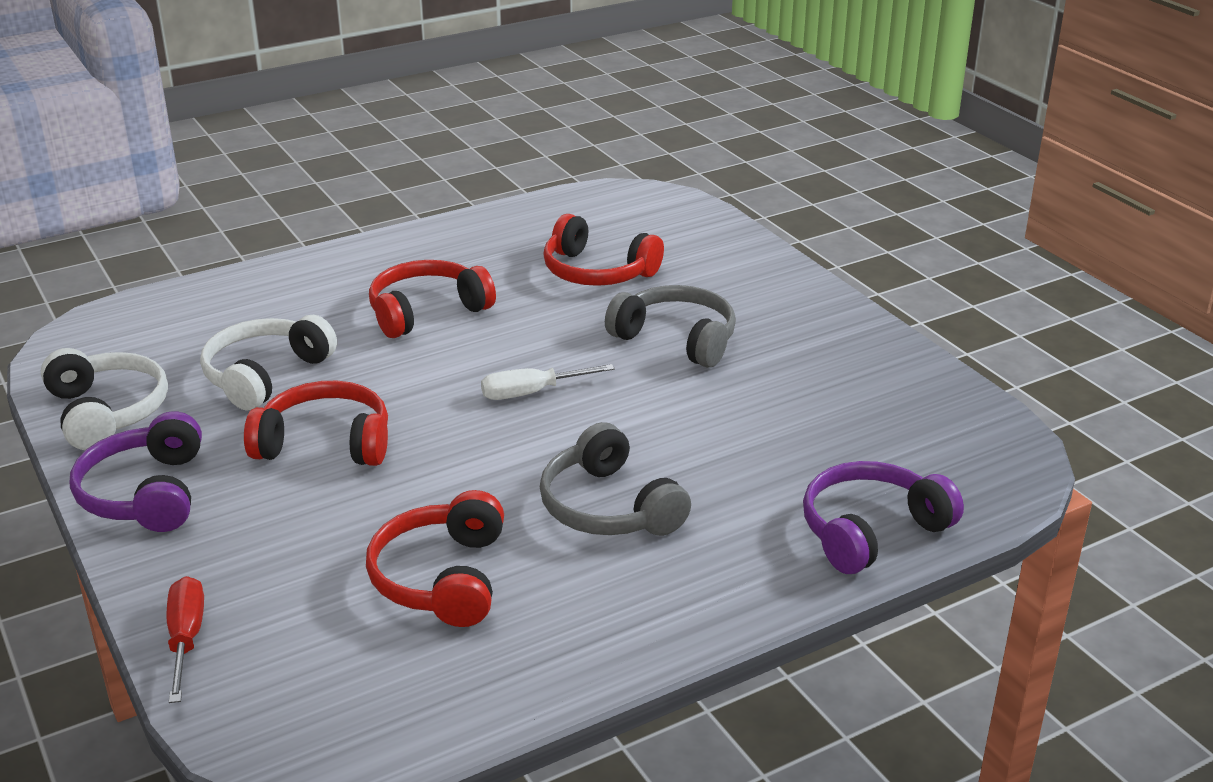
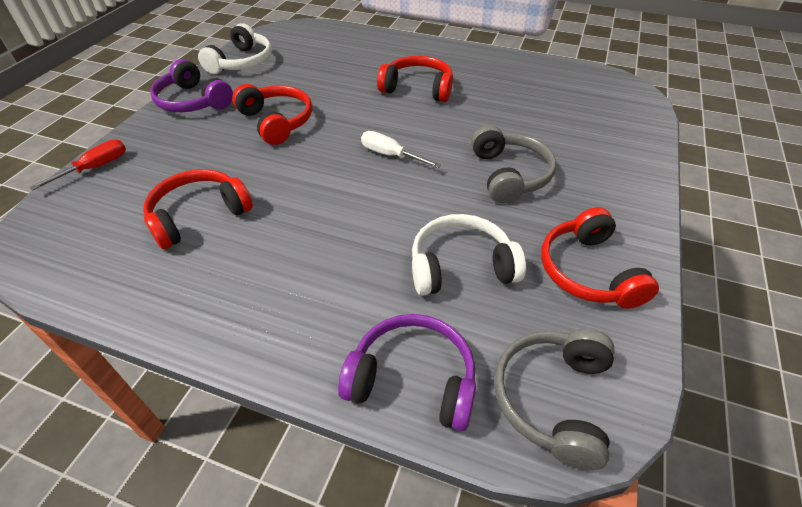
camera: 50 degrees right, 15 degrees up
purple headphones [70,411,202,532] -> purple headphones turned 90 degrees counterclockwise [150,59,233,112]
white headphones [200,315,337,411] -> white headphones moved to [412,214,526,296]
grey headphones [540,422,691,536] -> grey headphones moved to [494,329,615,470]
red headphones [543,214,664,286] -> red headphones moved to [541,207,659,309]

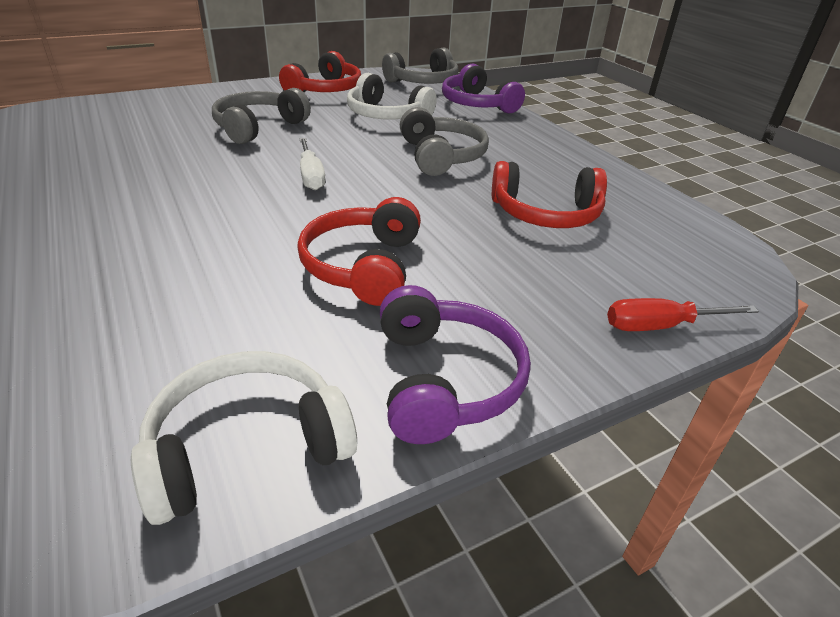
camera: 140 degrees left, 10 degrees down
red headphones [377,56,453,102] -> none
none -> grey headphones [400,107,489,176]

